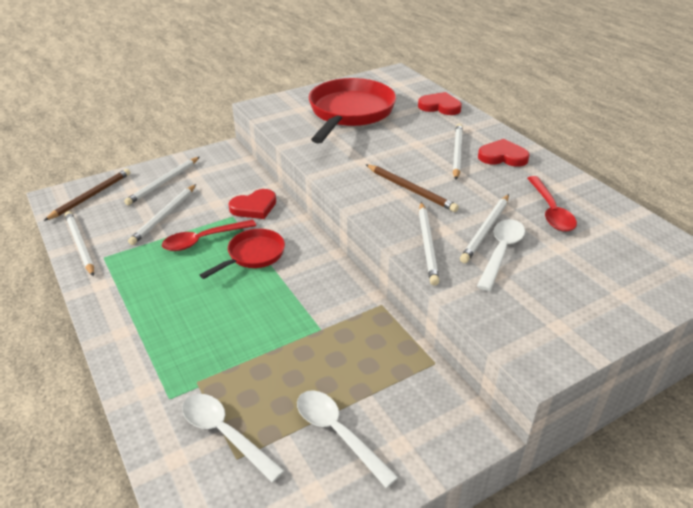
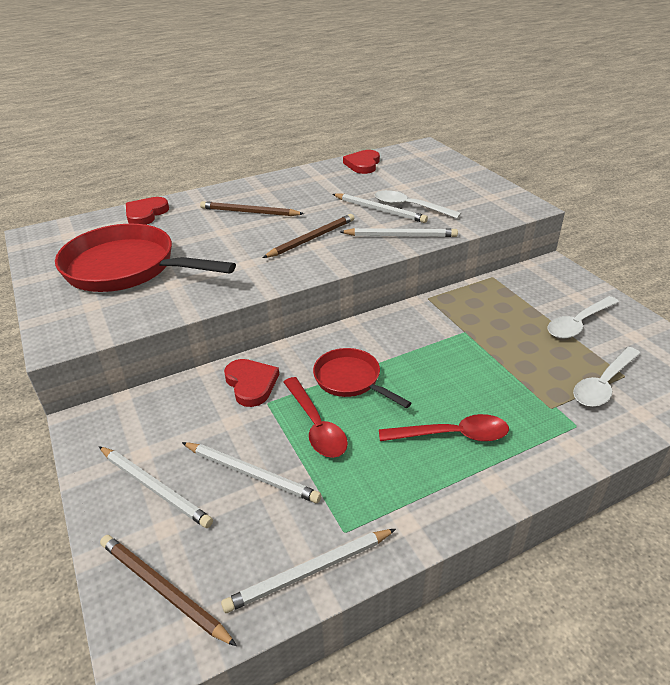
camera: 85 degrees left, 0 degrees up
white pencil [453,124,463,180] -> brown pencil [200,201,304,216]
red heart [478,139,530,167] -> red heart moved to [343,150,380,174]
red spoon [527,176,577,232] -> red spoon moved to [379,414,509,442]

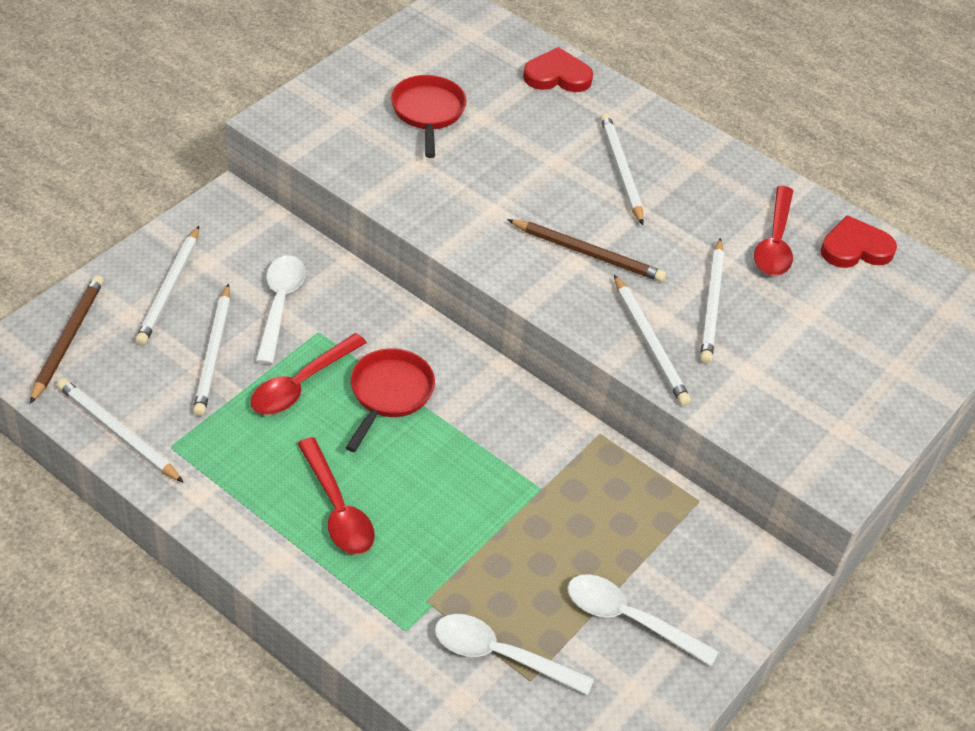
camera: 60 degrees right, 10 degrees up
red pan [55,224,236,292] -> red pan [391,75,467,158], size x0.53
brown pencil [200,201,304,216] -> white pencil [600,113,644,225]
red heart [224,359,279,407] -> none
white spoon [375,190,461,219] -> white spoon moved to [256,255,306,364]
none -> red spoon [754,186,793,276]

